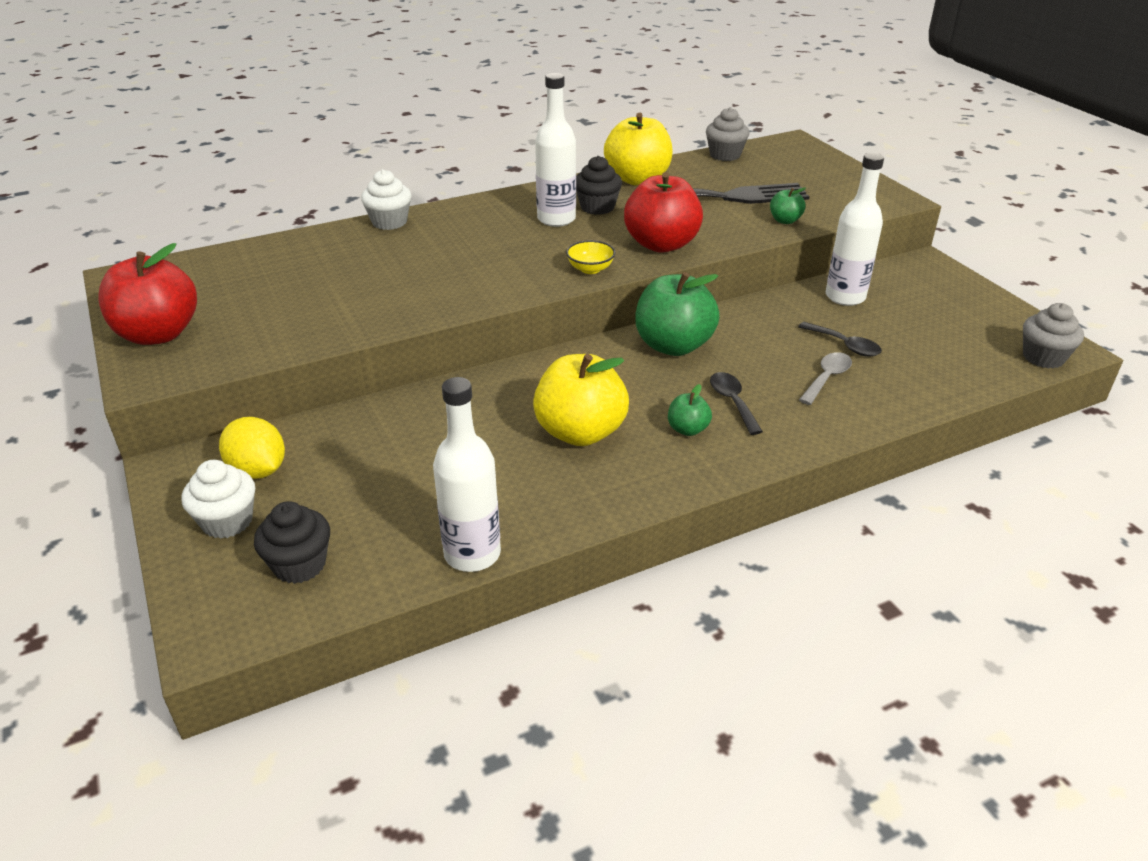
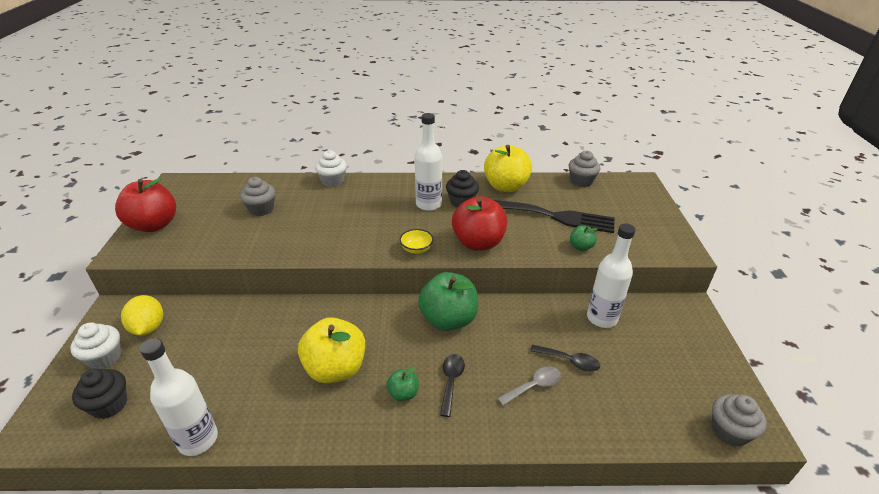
camera: 25 degrees right, 0 degrees up
black spoon [798,322,882,356] -> black spoon turned 45 degrees counterclockwise [530,344,600,371]
none -> grey cupcake [240,177,275,216]

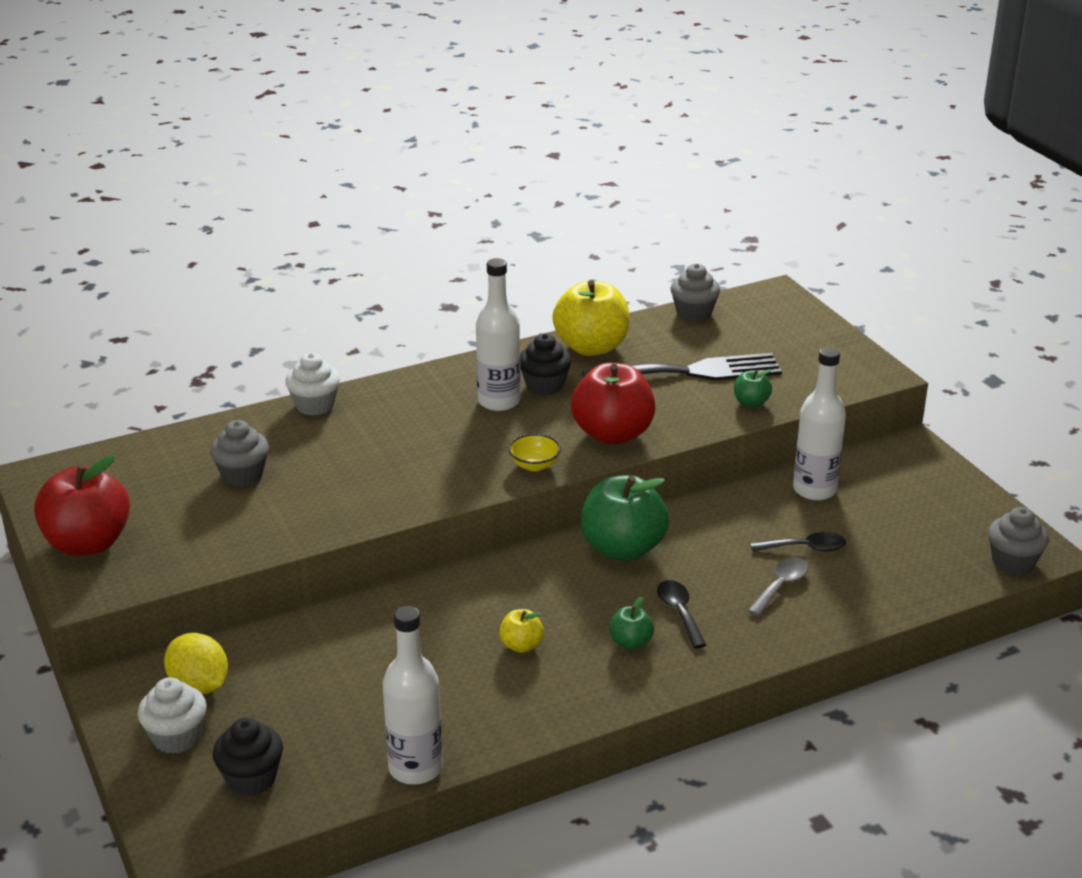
camera: 25 degrees left, 5 degrees down
yellow apple [298,317,365,383] -> yellow apple [499,609,544,653], size x0.47

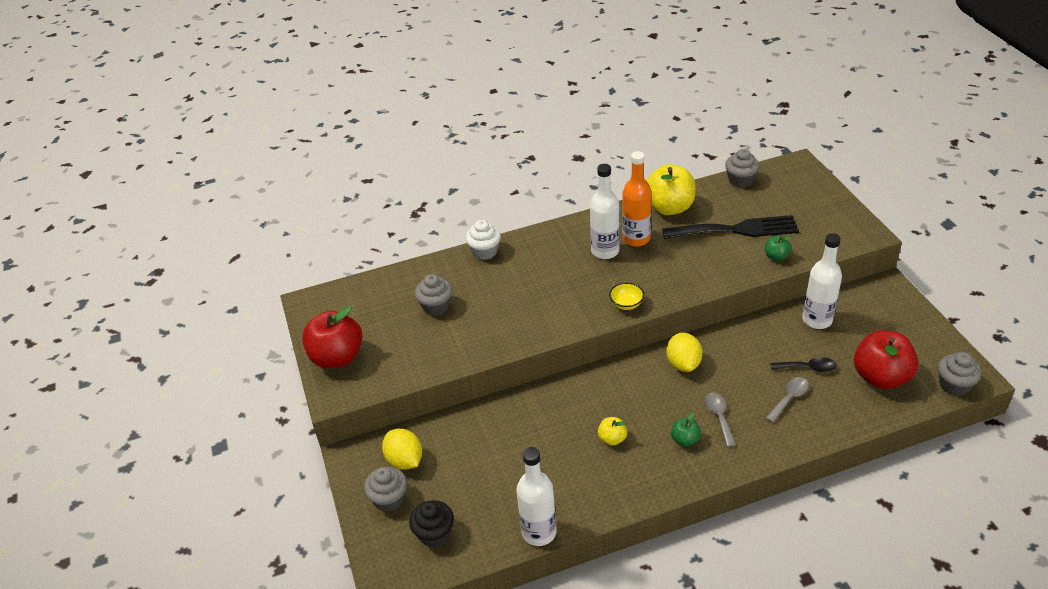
camera: 10 degrees right, 10 degrees up
white cupcake [138,677,207,754] -> grey cupcake [364,467,407,512]
black cupcake [520,334,572,395] -> orange bottle [622,151,652,247]
red apple [571,363,655,445] -> red apple moved to [854,330,919,389]
green apple [581,475,669,561] -> yellow lemon [666,333,702,372]
black spoon [657,580,706,648] -> grey spoon [705,392,736,447]

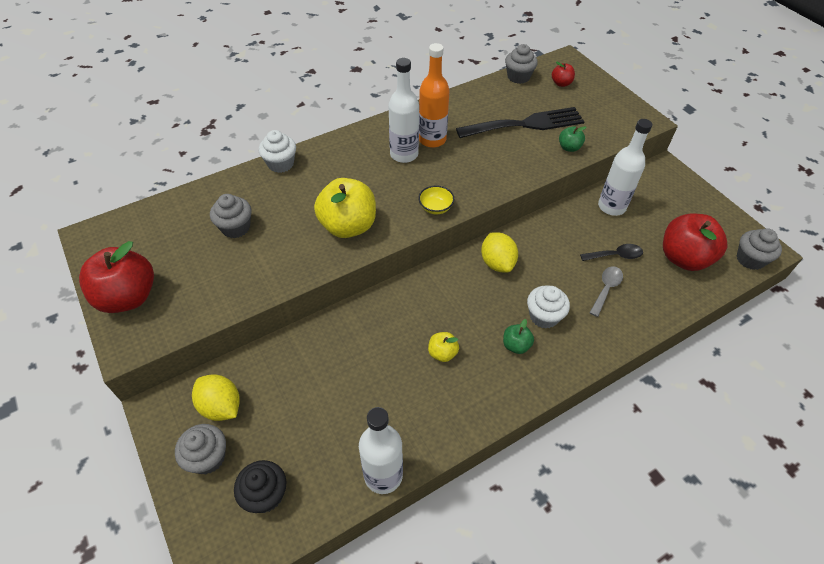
camera: 15 degrees left, 10 degrees up
yellow apple [646,164,696,215] -> yellow apple moved to [314,178,376,238]
grey spoon [705,392,736,447] -> white cupcake [527,285,570,329]
none -> red apple [552,62,575,87]

